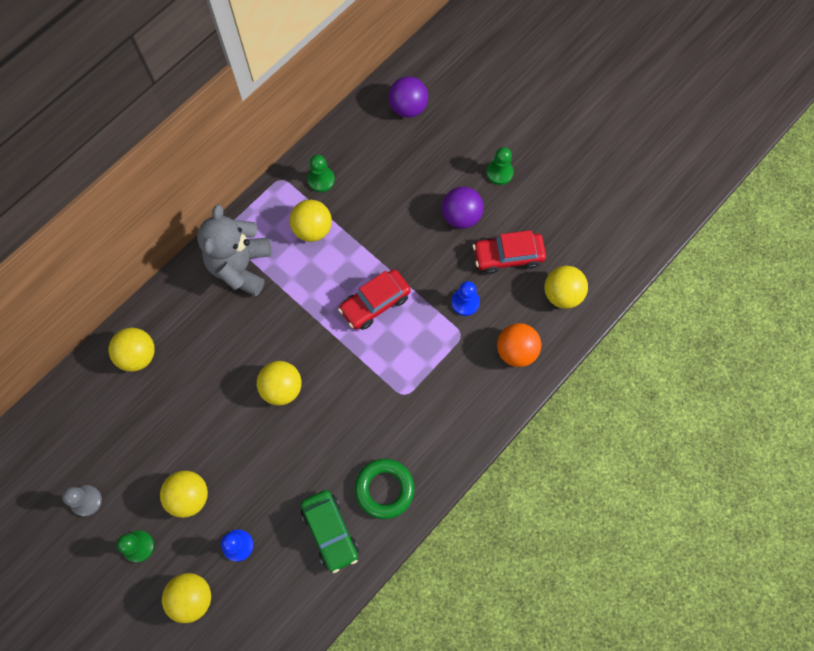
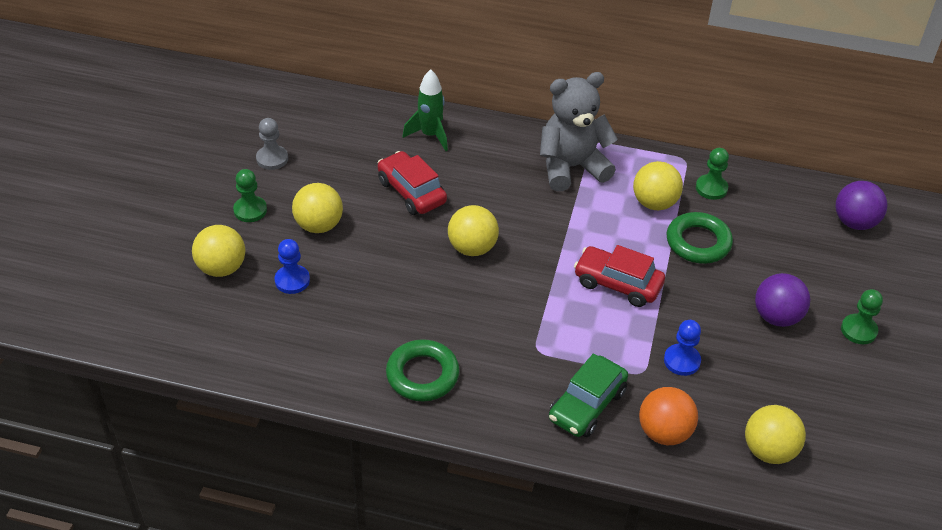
camera: 60 degrees right, 25 degrees down
yellow ball [109,328,155,372] -> green rocket [403,69,448,151]
green car [301,490,359,573] -> green car moved to [549,353,628,437]
red car [473,230,546,274] -> red car moved to [378,151,447,215]
none -> green ring [666,212,733,264]

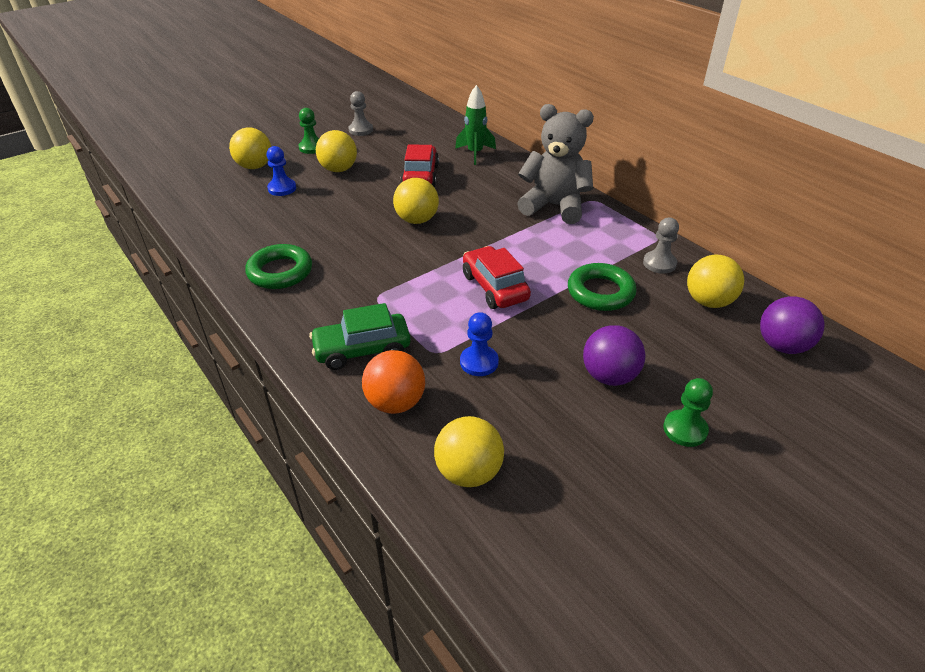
camera: 40 degrees right, 5 degrees down
yellow ball [633,161,683,210] -> yellow ball moved to [687,254,744,308]
green pawn [696,148,729,200] -> grey pawn [643,218,679,274]

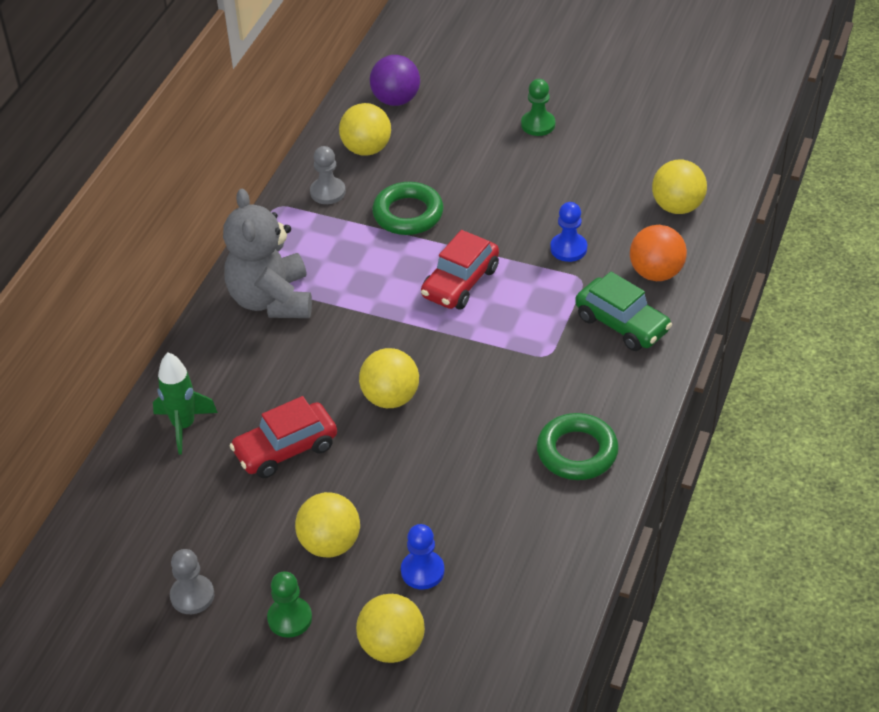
camera: 120 degrees left, 5 degrees up
purple ball [583,325,645,386] -> none

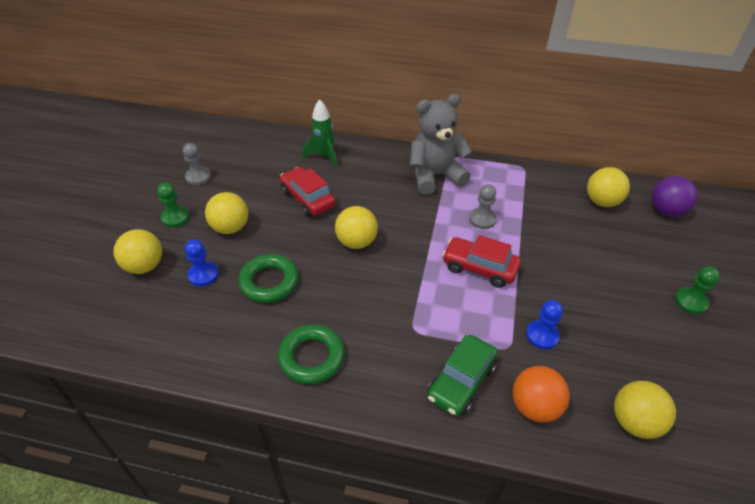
camera: 80 degrees right, 0 degrees up
grey pawn [310,146,346,204] -> grey pawn moved to [469,184,497,229]
green ring [372,182,444,235] -> green ring moved to [238,254,298,303]

